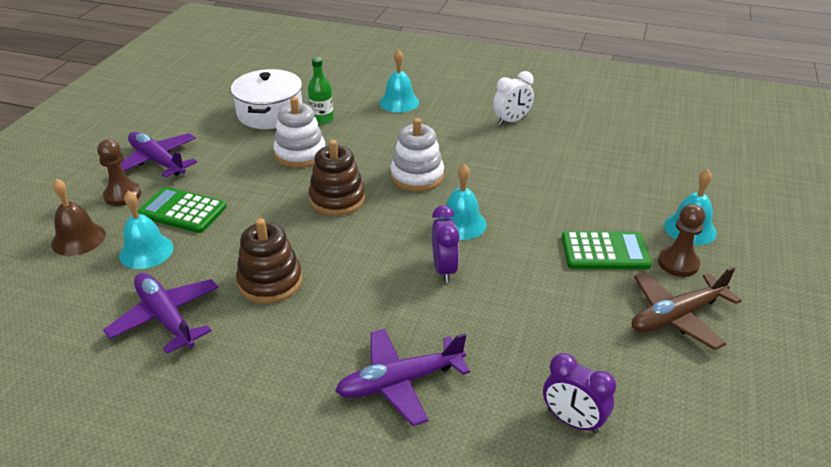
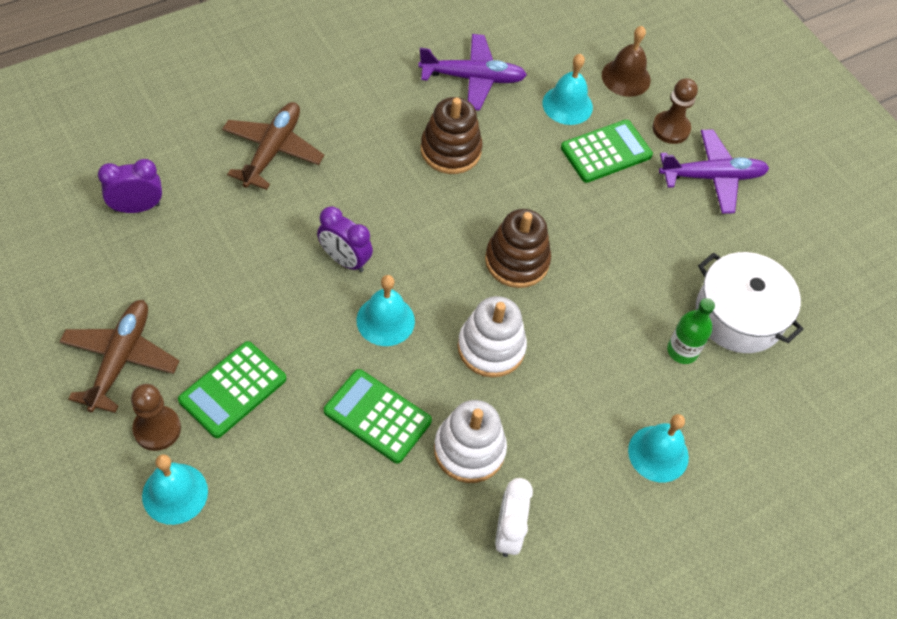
camera: 125 degrees right, 20 degrees up
white stacking toy [273,97,325,168] -> white stacking toy moved to [434,400,507,483]
purple plane [335,329,470,426] -> brown plane [222,102,324,190]
none -> green calculator [324,369,432,463]

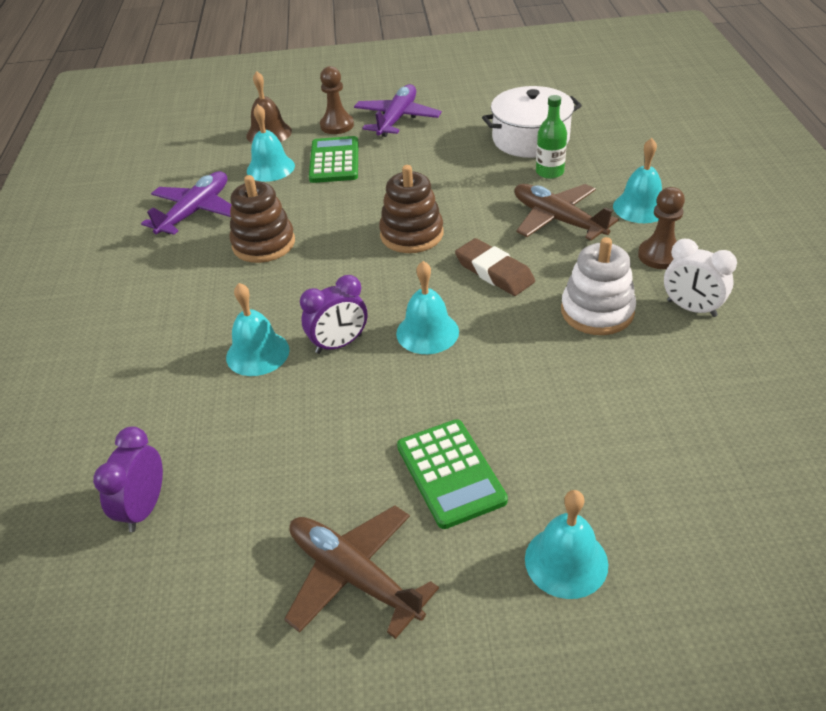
camera: 55 degrees left, 15 degrees down
brown pawn [131,384,181,451] -> brown pawn moved to [638,187,685,269]
brown plane [222,102,324,190] -> brown plane moved to [515,184,619,241]
green calculator [324,369,432,463] -> none
white stacking toy [458,296,527,377] -> brown eraser [455,238,535,296]
none -> turquoise bell [226,283,290,376]

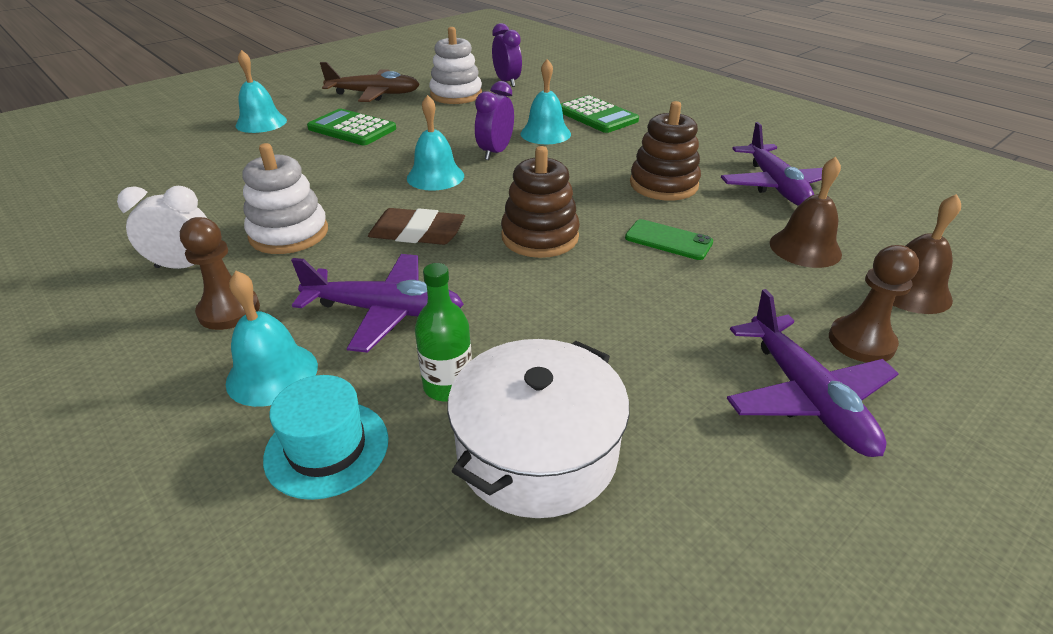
camera: 140 degrees right, 5 degrees down
turquoise bell [247,104,295,182] -> brown bell [770,157,842,268]
green calculator [309,136,358,183] -> green calculator moved to [561,95,639,133]
brown plane [515,184,619,241] -> purple plane [291,254,464,353]
none -> turquoise hat [263,375,389,500]
none -> white stacking toy [429,27,482,104]
none -> green phone [625,219,713,260]

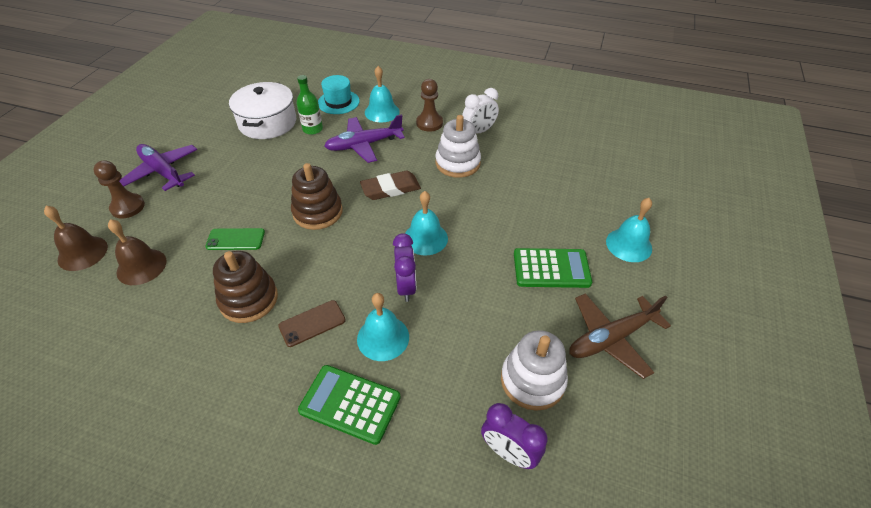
camera: 150 degrees right, 10 degrees up
purple plane [721,122,823,206] -> none
none -> brown phone [278,300,346,347]

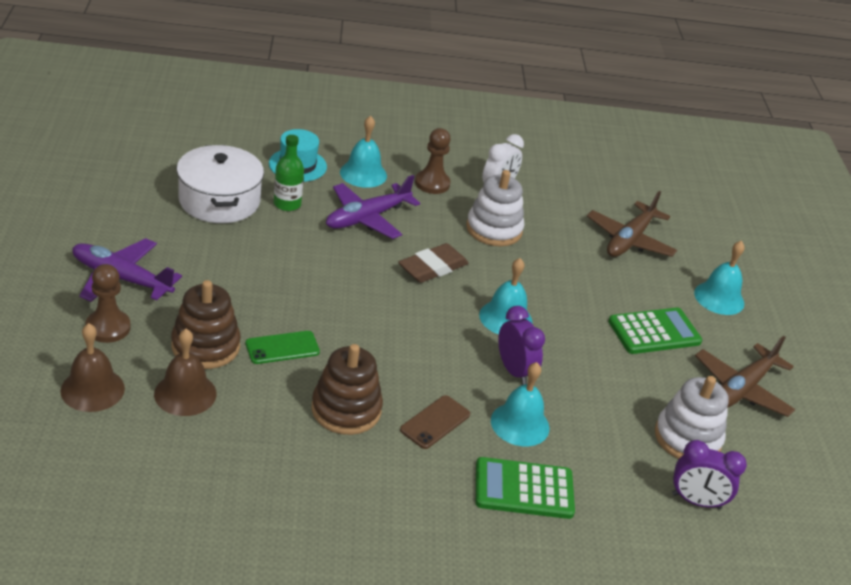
camera: 25 degrees left, 10 degrees down
brown stacking toy [291,163,343,230] -> brown stacking toy moved to [171,280,241,369]
none -> brown plane [587,191,677,257]

